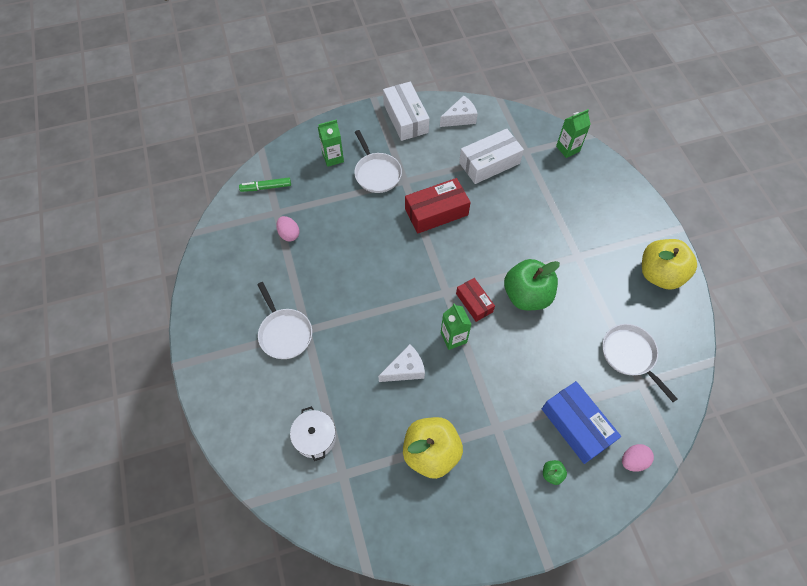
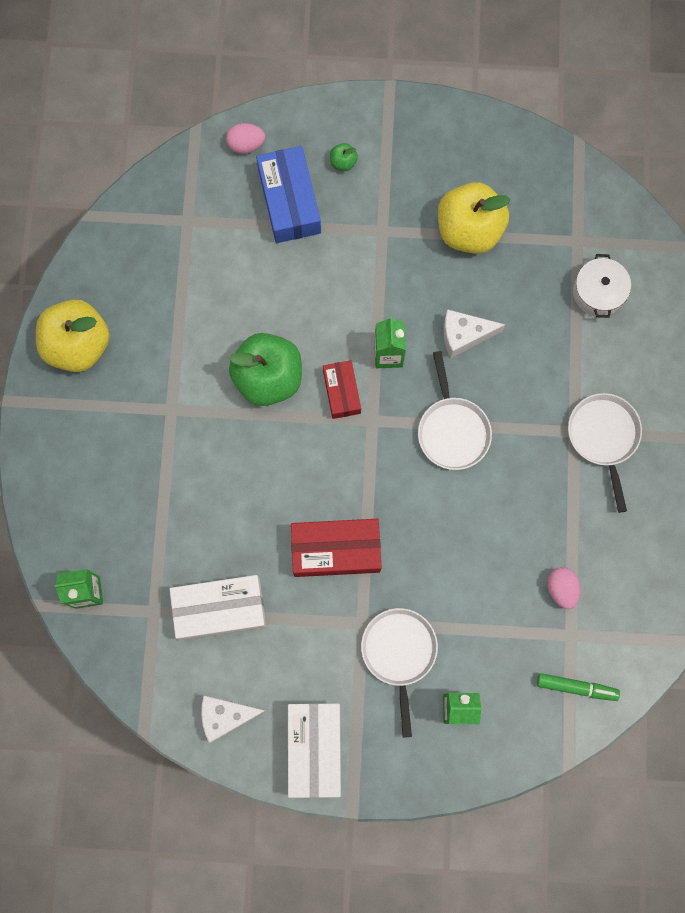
camera: 160 degrees left, 15 degrees up
white pan [602,324,677,402] -> white pan moved to [418,351,492,470]

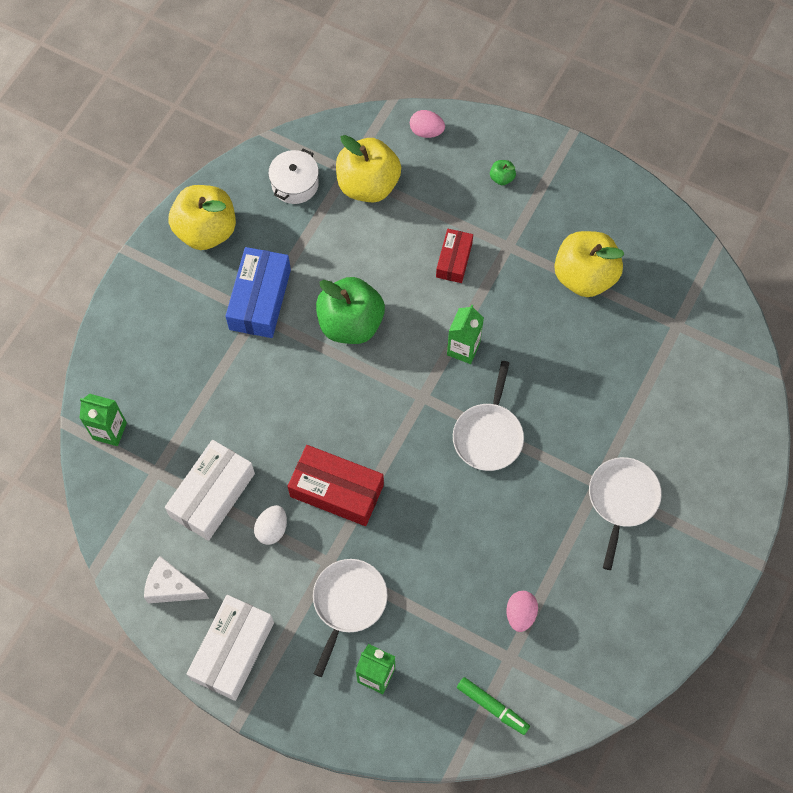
camera: 25 degrees right, 10 degrees down
white box [169,575,266,641] -> white box turned 75 degrees counterclockwise [165,440,255,541]
blue box [256,146,321,243] -> blue box moved to [225,247,291,338]
red box [323,360,361,419] -> red box moved to [436,229,473,283]
white cheese [443,309,505,358] -> none
white pot [573,254,631,318] -> white pot moved to [268,149,319,204]
none -> white egg [254,505,287,545]
none -> yellow apple [336,135,401,203]

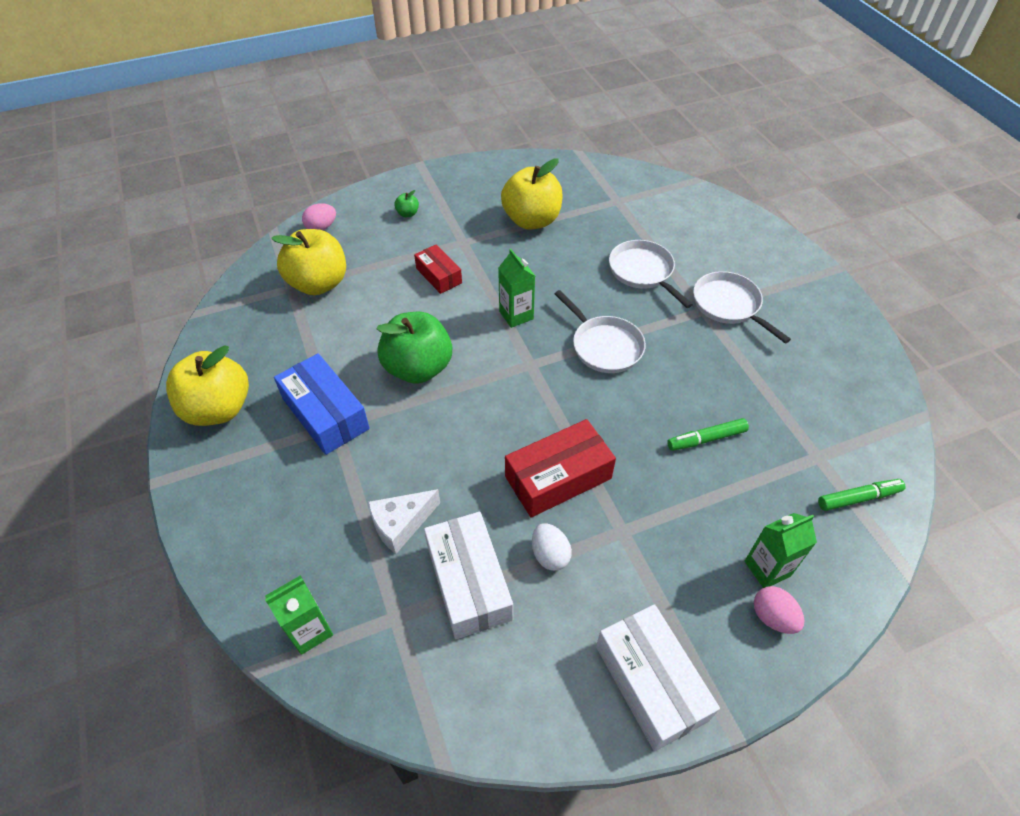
camera: 50 degrees left, 15 degrees down
white cheese [144,556,209,603] -> white cheese moved to [368,489,440,554]
white pot [268,149,319,204] -> none
white pan [313,559,388,677] -> white pan moved to [609,240,693,308]
pink egg [506,591,538,632] -> pink egg moved to [754,586,805,634]
none -> green marker [667,418,749,451]

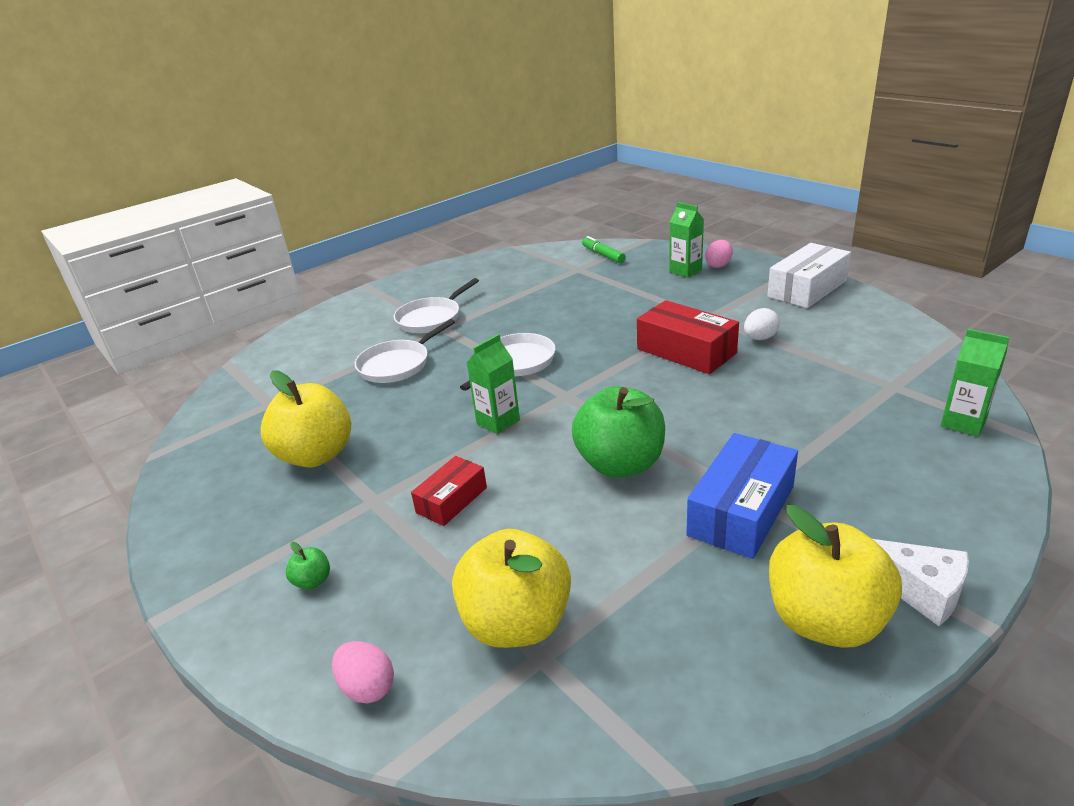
camera: 105 degrees left, 20 degrees down
white cheese [368,489,440,554] -> white cheese moved to [873,539,969,626]
white box [424,512,513,639] -> none
green marker [667,418,749,451] -> none

